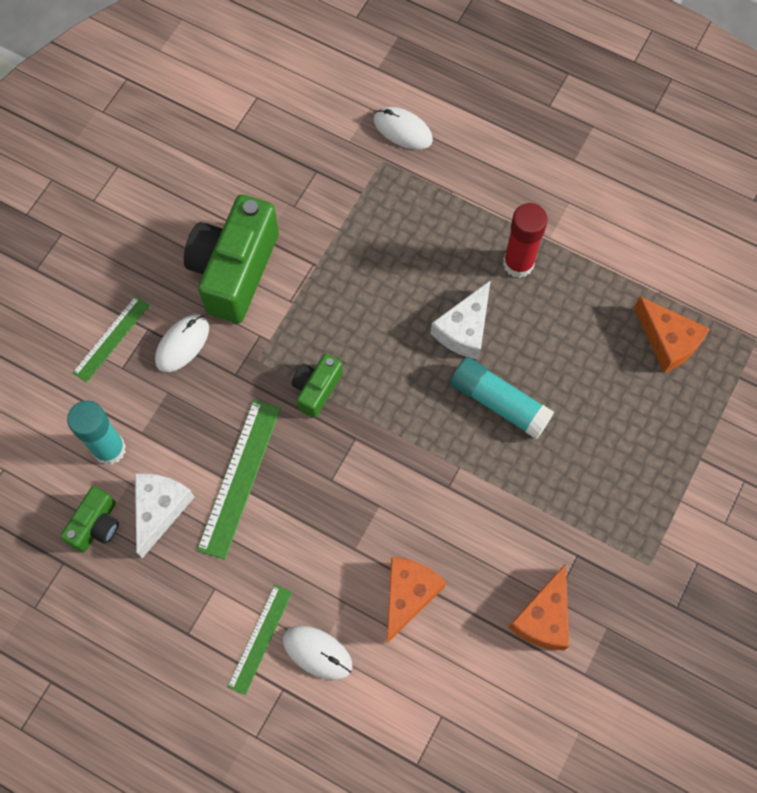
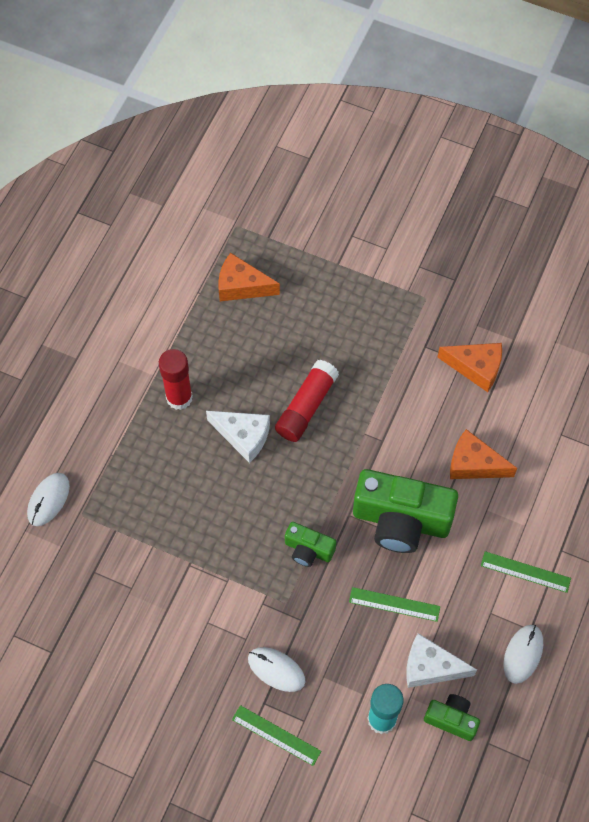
camera: 95 degrees left, 5 degrees down
green camera [184,195,279,323] -> green camera moved to [353,469,458,553]
green ruler [197,400,281,560] -> green ruler [349,587,440,622], size x0.64
white mouse [283,626,353,680] -> white mouse moved to [504,625,543,684]
turquoise glue stick [450,357,554,439] -> red glue stick [275,360,339,442]
orange cheese [634,296,710,373] -> orange cheese turned 120 degrees counterclockwise [218,253,280,301]

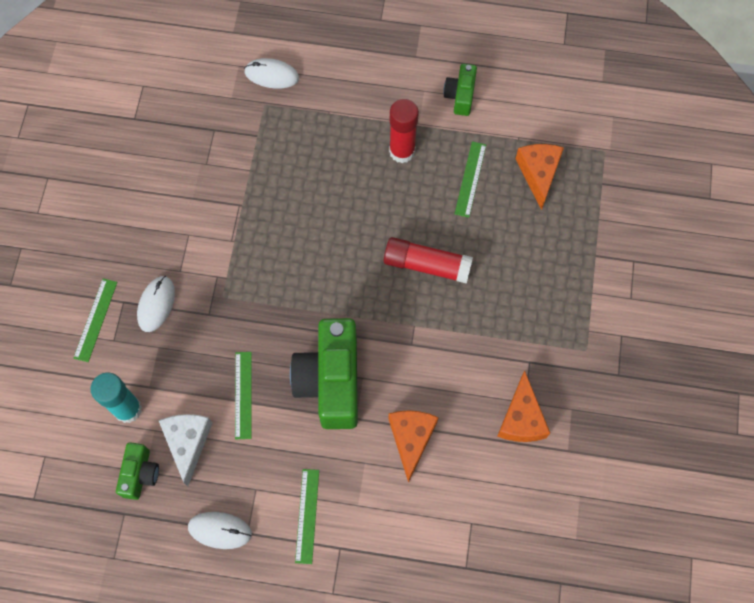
camera: 75 degrees right, 5 degrees up
white cheese [206,411,270,463] -> none
green camera [285,522,336,567] -> green camera moved to [443,64,477,116]
none -> green ruler [455,141,486,218]

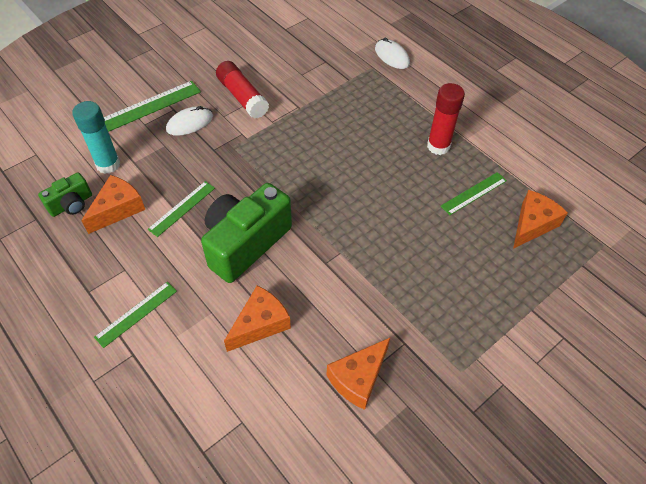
camera: 40 degrees right, 15 degrees down
green ruler [73,279,117,362] -> green ruler [104,81,201,132], size x1.56
white cheese [159,414,212,486] -> orange cheese [81,175,145,234]
white mouse [188,512,252,549] -> none
red glue stick [384,237,473,284] -> red glue stick moved to [216,61,269,119]
green camera [443,64,477,116] -> none

